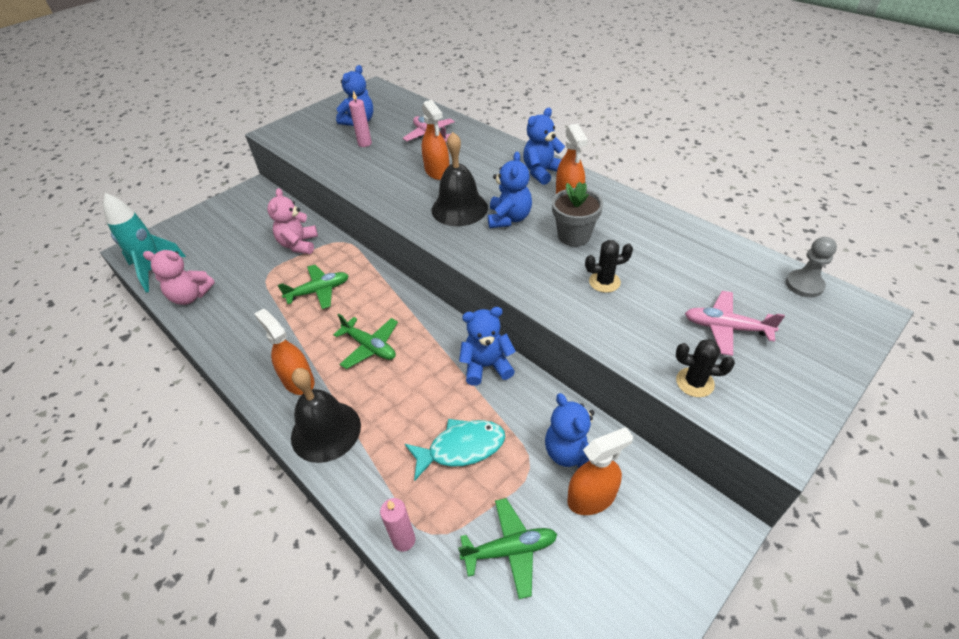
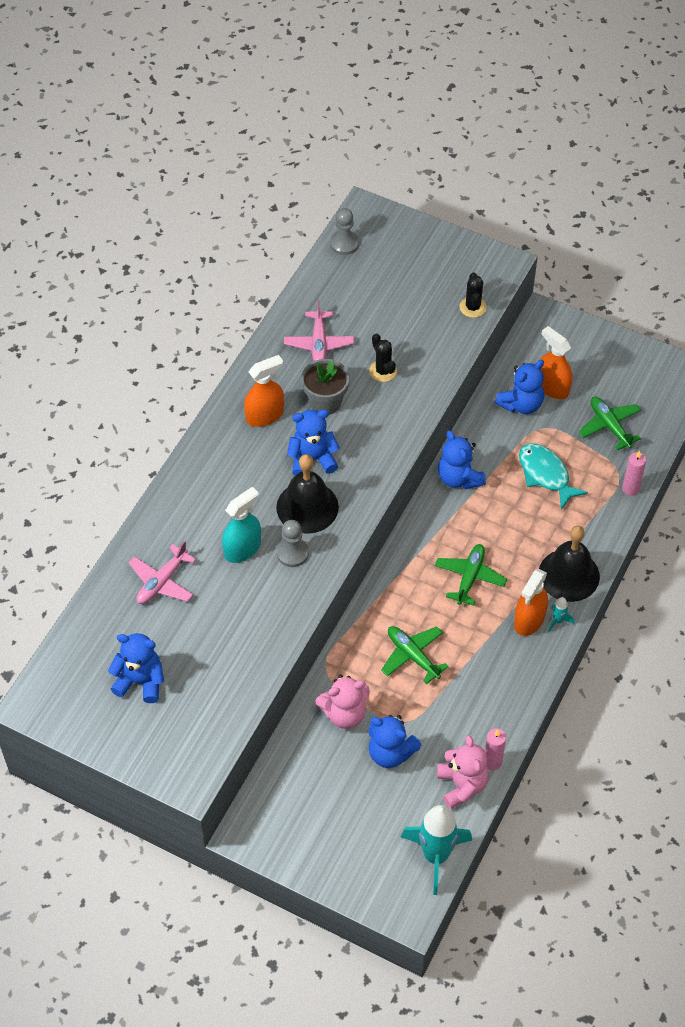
camera: 110 degrees left, 10 degrees up
pink candle [349,91,372,147] -> pink candle moved to [485,728,506,770]
orange spray bottle [422,100,449,180] -> turquoise spray bottle [222,487,261,563]
blue teddy bear [523,108,565,185] -> blue teddy bear moved to [368,715,422,768]
pink plane [685,291,785,356] -> pink plane moved to [284,300,354,361]
none -> grey pawn [276,520,309,567]
none -> turquoise rocket [548,597,574,632]

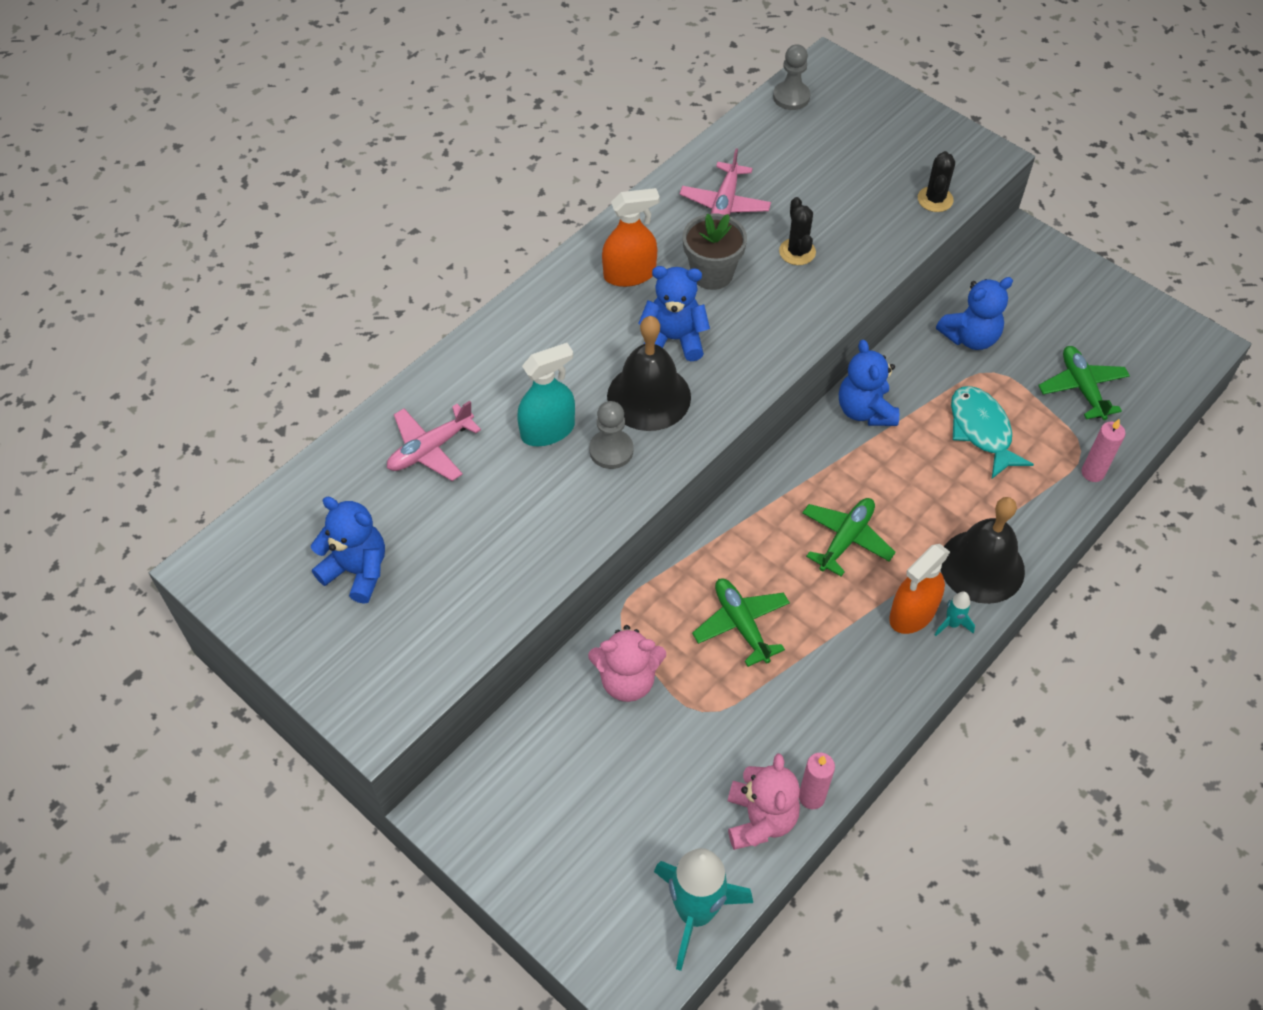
camera: 15 degrees right, 0 degrees up
blue teddy bear [368,715,422,768] -> none
orange spray bottle [540,326,572,399] -> none

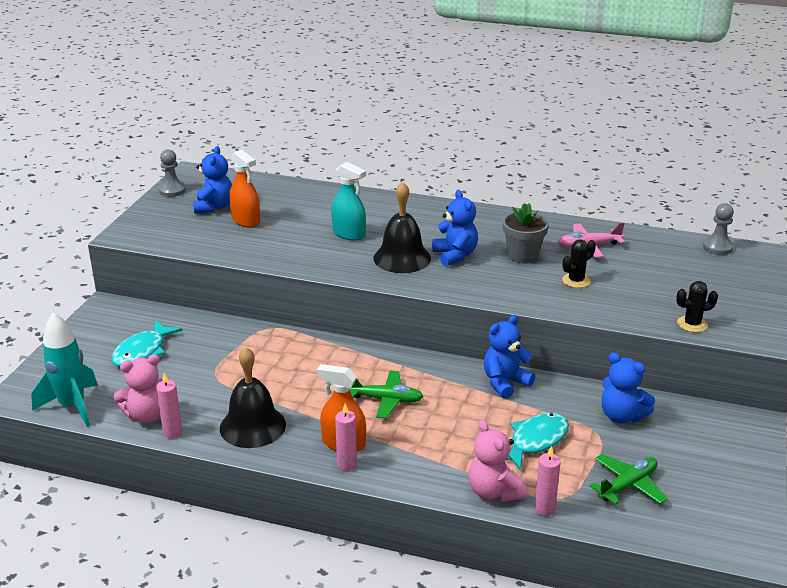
camera: 65 degrees right, 25 degrees down
pink plane [387,401,481,481] -> none
pink teddy bear [588,625,666,702] -> pink teddy bear moved to [468,420,527,502]
grey pawn [589,401,633,469] -> grey pawn moved to [159,149,186,197]
orange spray bottle [602,188,660,287] -> orange spray bottle moved to [230,150,260,228]
green plane [692,578,790,667] -> none
turquoise rocket [935,591,975,636] -> pink candle [335,403,357,471]
black bell [941,497,1025,604] -> black bell moved to [220,347,286,448]
none -> turquoise fish [111,320,182,367]

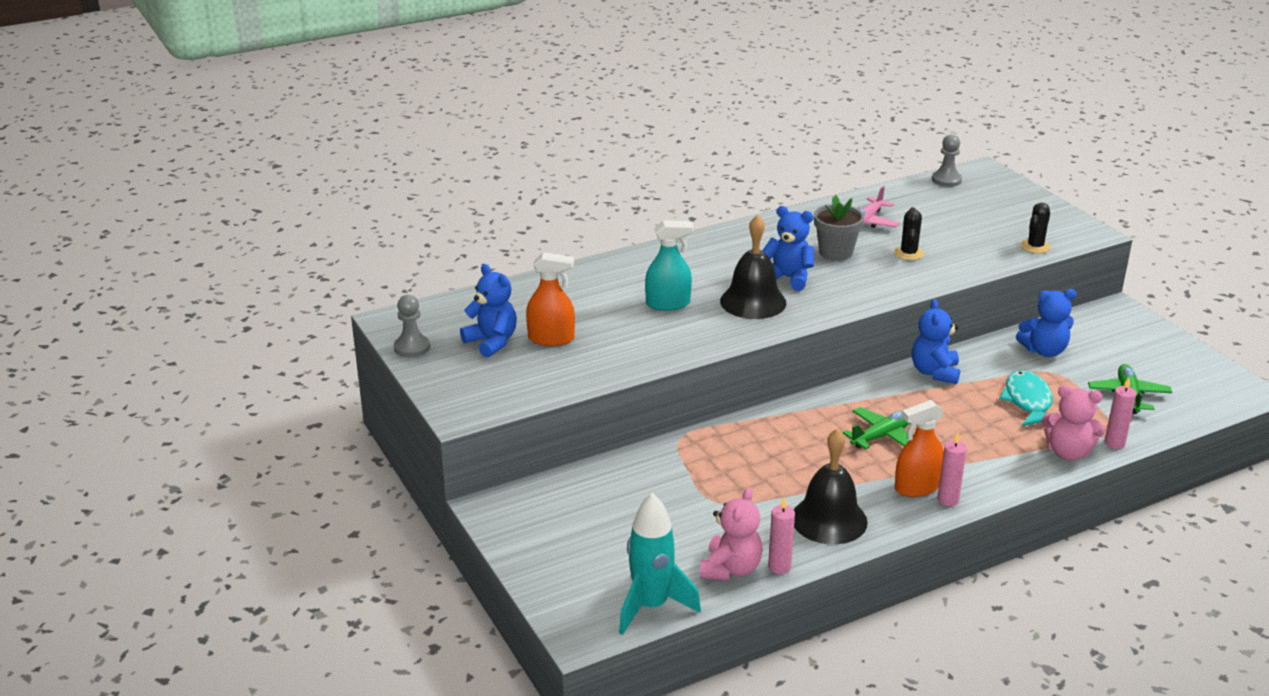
camera: 45 degrees left, 0 degrees up
turquoise fish [111,320,182,367] -> none

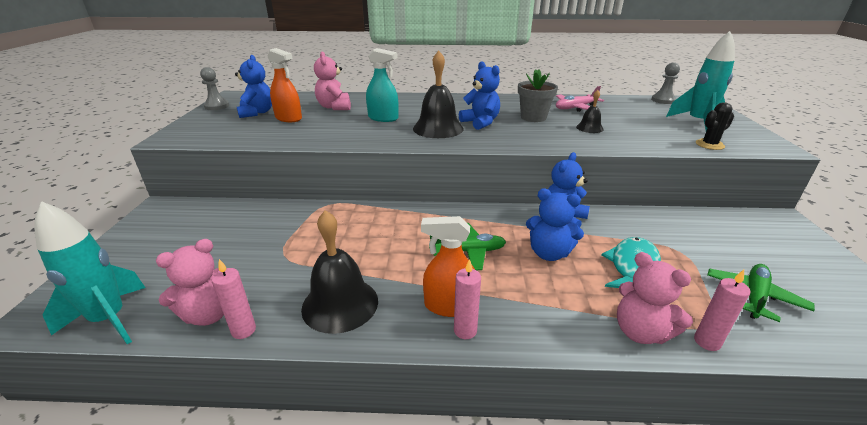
camera: 30 degrees right, 0 degrees up
black cactus [894,207,924,260] -> black bell [576,90,604,133]
blue teddy bear [1016,289,1077,357] -> blue teddy bear moved to [526,188,584,261]
none -> pink teddy bear [314,52,351,110]
none -> turquoise rocket [666,31,735,131]

